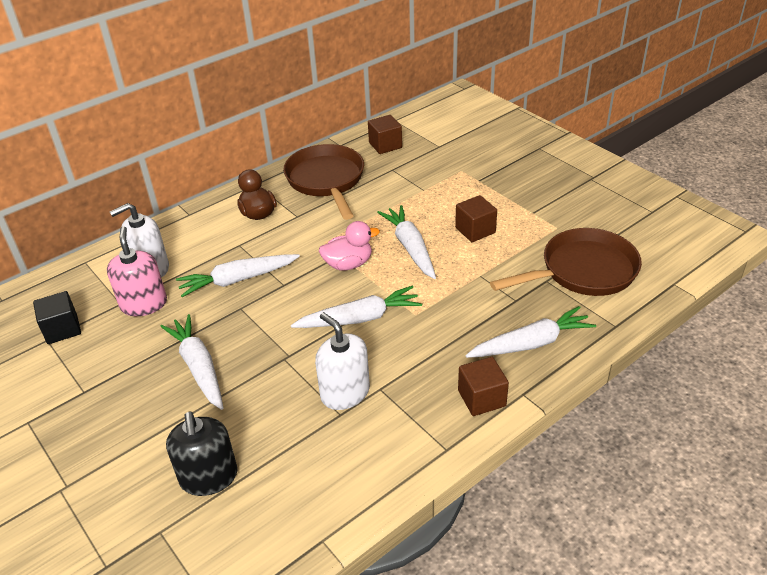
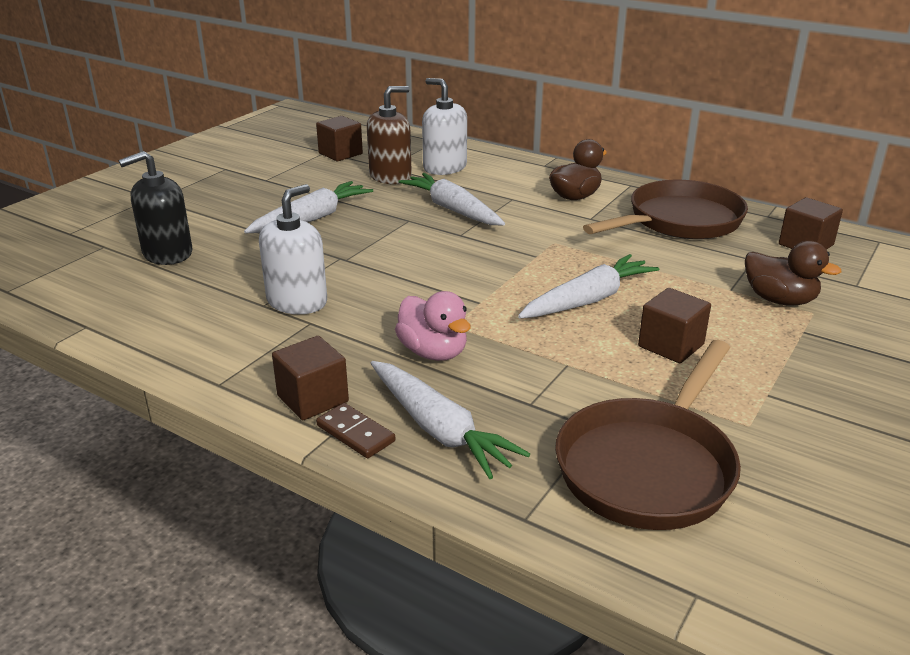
camera: 70 degrees right, 10 degrees down
black cube [33,291,81,344] -> brown cube [316,116,363,161]
pink soap dispenser [107,226,167,316] -> brown soap dispenser [367,86,412,184]
white carrot [291,286,422,328] -> none
pink duck [319,221,380,270] -> pink duck moved to [395,291,470,361]
brown pan [490,228,642,296] -> brown pan turned 75 degrees clockwise [555,340,741,530]
none -> brown domino [316,403,395,458]
none -> brown duck [745,241,841,306]

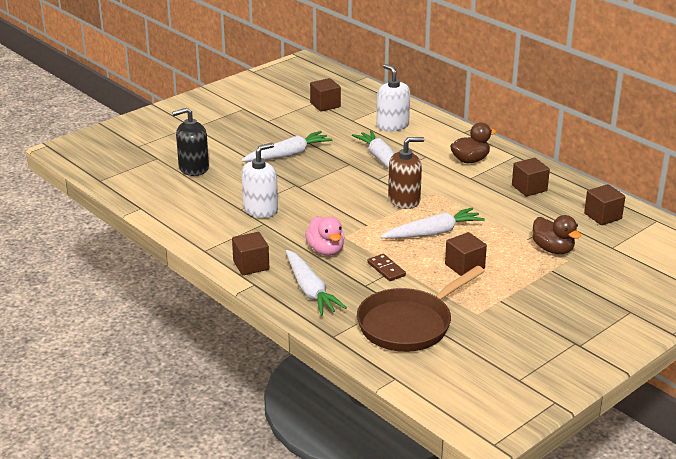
camera: 15 degrees right, 0 degrees up
brown domino [316,403,395,458] -> brown domino moved to [368,254,406,281]
brown soap dispenser [367,86,412,184] -> brown soap dispenser moved to [388,137,424,209]
brown pan [583,180,748,239] -> brown cube [512,158,550,196]

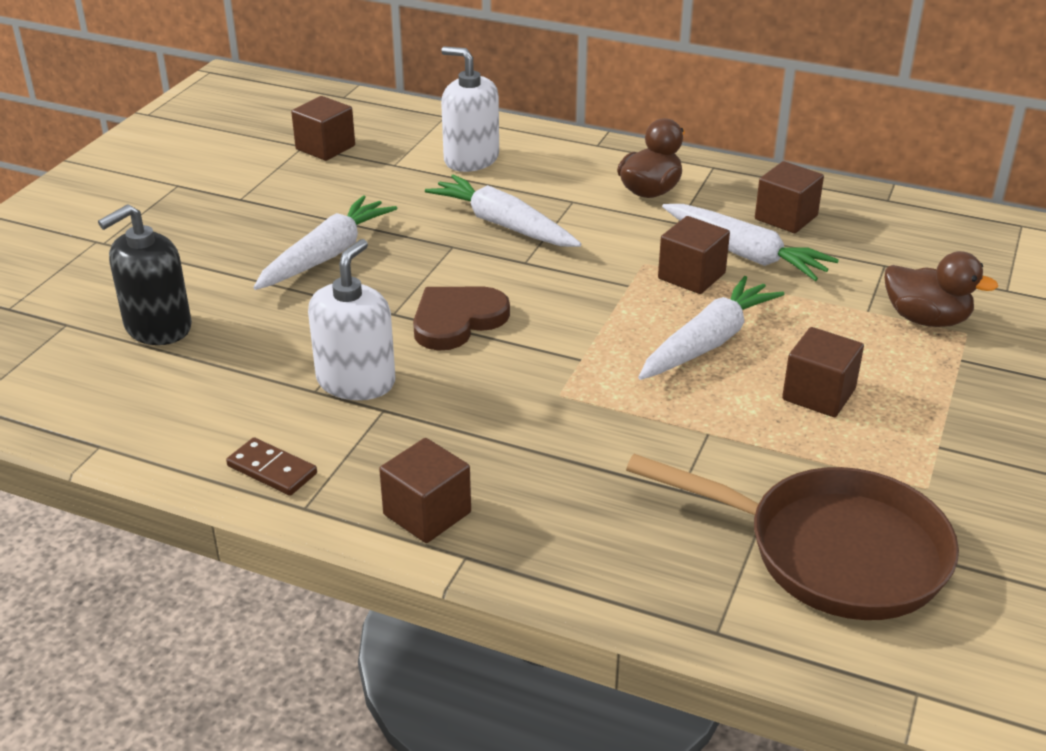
camera: 25 degrees left, 5 degrees up
white carrot [286,250,347,316] -> white carrot moved to [662,204,839,281]
pink duck [305,216,345,256] -> none
brown pan [357,266,485,352] -> brown pan turned 90 degrees counterclockwise [626,454,959,620]
brown domino [368,254,406,281] -> brown domino moved to [226,437,317,496]
brown soap dispenser [388,137,424,209] -> none
brown cube [584,184,625,225] -> brown cube moved to [658,216,730,294]
none -> brown heart [413,287,510,351]

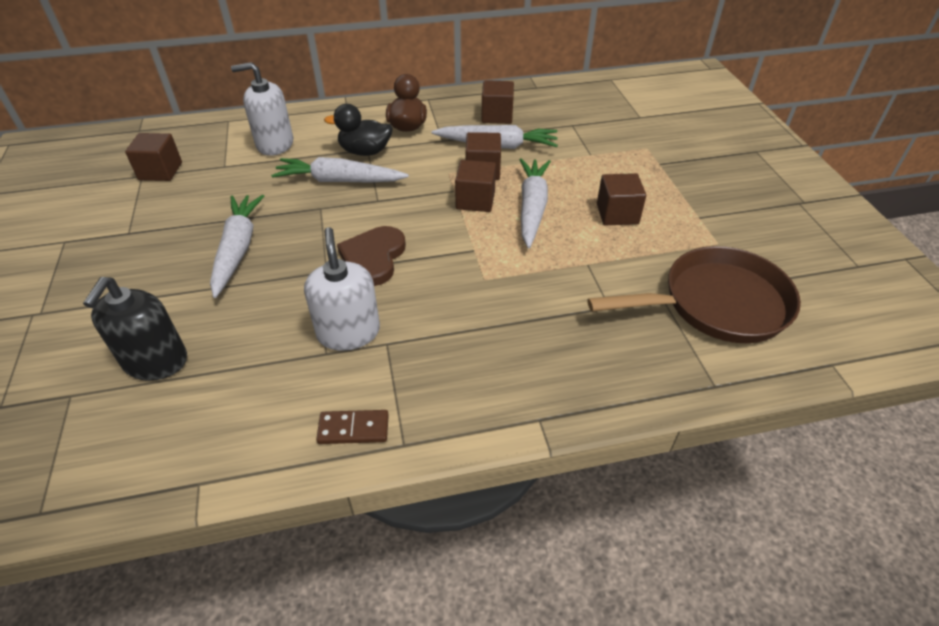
camera: 35 degrees left, 10 degrees up
brown cube [379,438,471,543] -> brown cube moved to [455,160,496,212]
brown duck [885,251,998,327] -> none
none -> black duck [324,104,393,156]

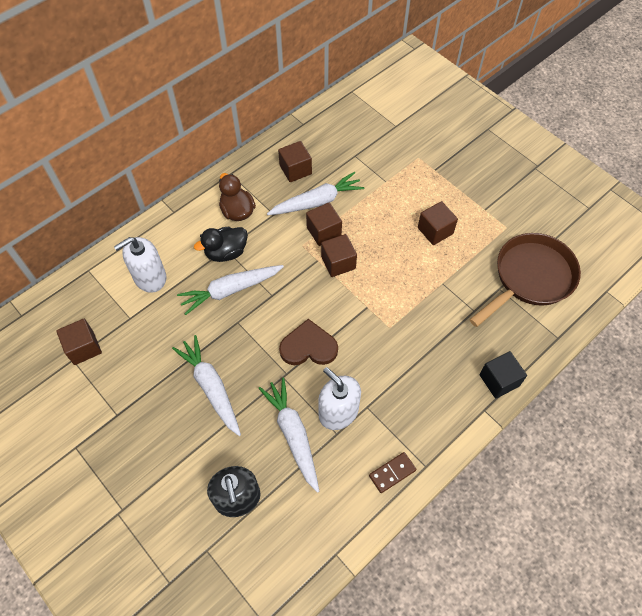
camera: 30 degrees left, 15 degrees up
brown heart [337,226,406,286] -> brown heart turned 105 degrees clockwise [279,319,338,365]
white carrot [520,159,551,248] -> white carrot moved to [258,377,319,493]
none -> black cube [479,351,527,399]

